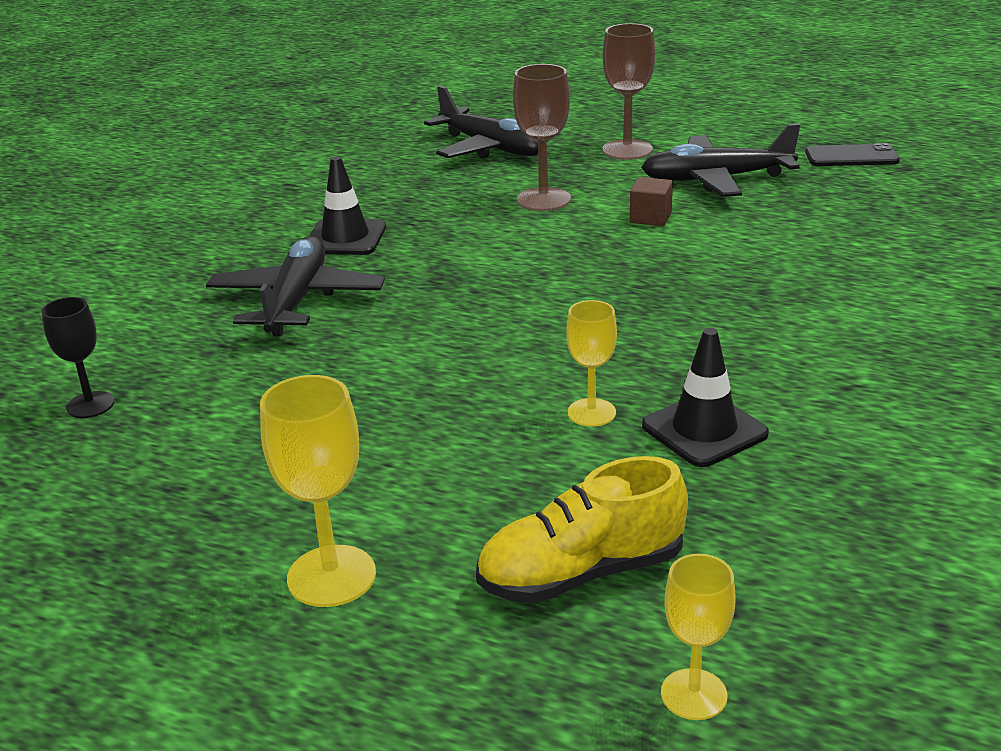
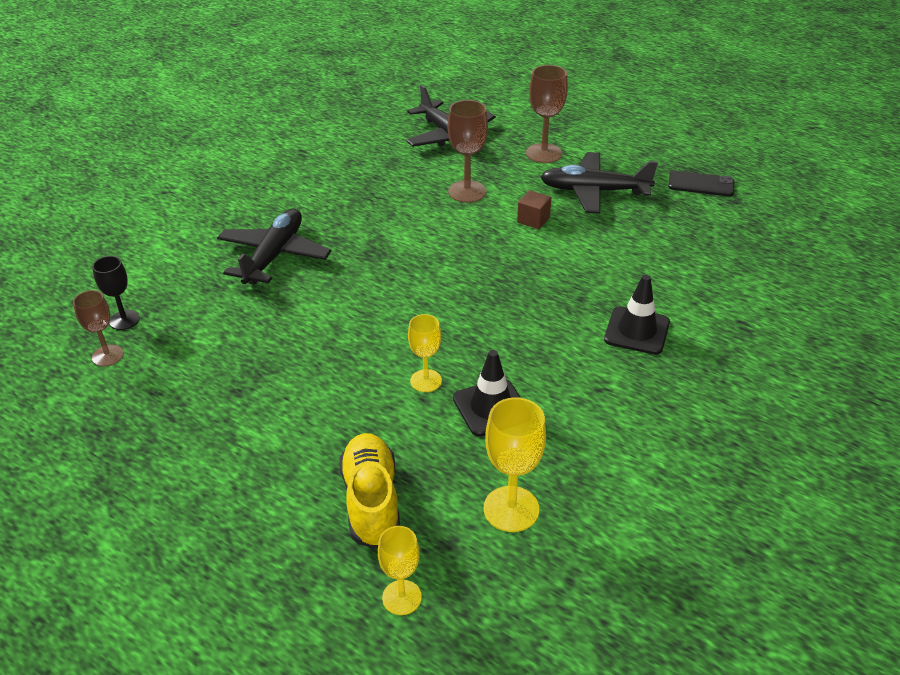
camera: 10 degrees right, 10 degrees up
yellow goblet [260,375,376,607] -> yellow goblet moved to [484,397,546,532]
black traffic cone [309,156,386,255] -> black traffic cone moved to [604,275,670,355]
yellow shoe [476,456,688,603] -> yellow shoe turned 90 degrees clockwise [339,433,400,549]
none -> brown goblet [73,290,124,366]

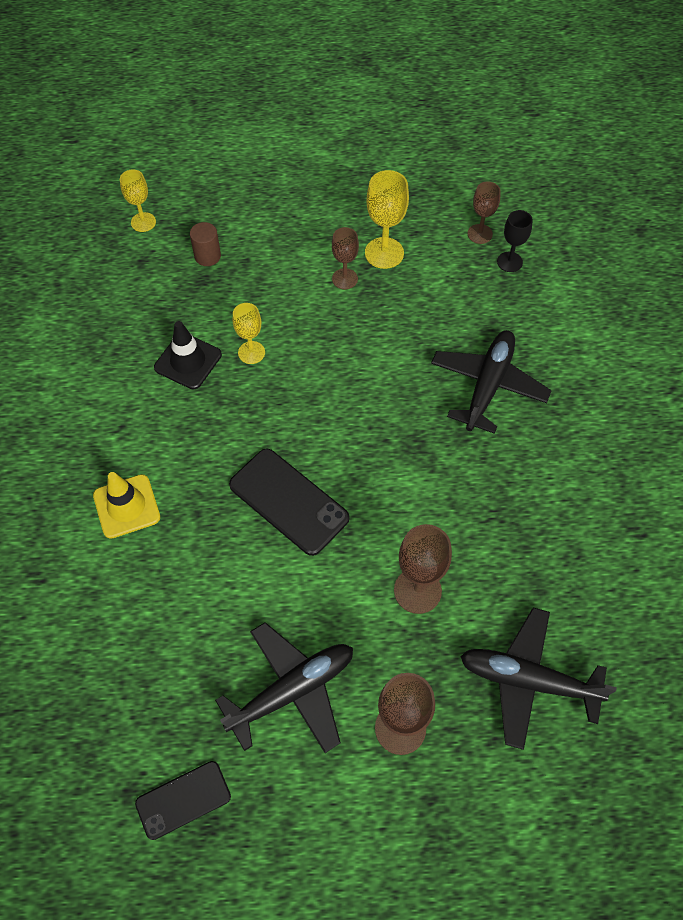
camera: 140 degrees right, 20 degrees up
black plane [217,209,331,285] -> black plane turned 135 degrees counterclockwise [431,330,552,434]
yellow shoe [339,433,400,549] -> brown cylinder [190,222,221,266]
yellow goblet [484,397,546,532] -> yellow goblet moved to [365,170,409,269]
brown cube [517,190,551,229] -> none
black traffic cone [604,275,670,355] -> yellow traffic cone [93,472,160,539]
none -> black phone [229,448,349,556]
none -> brown goblet [332,227,359,289]

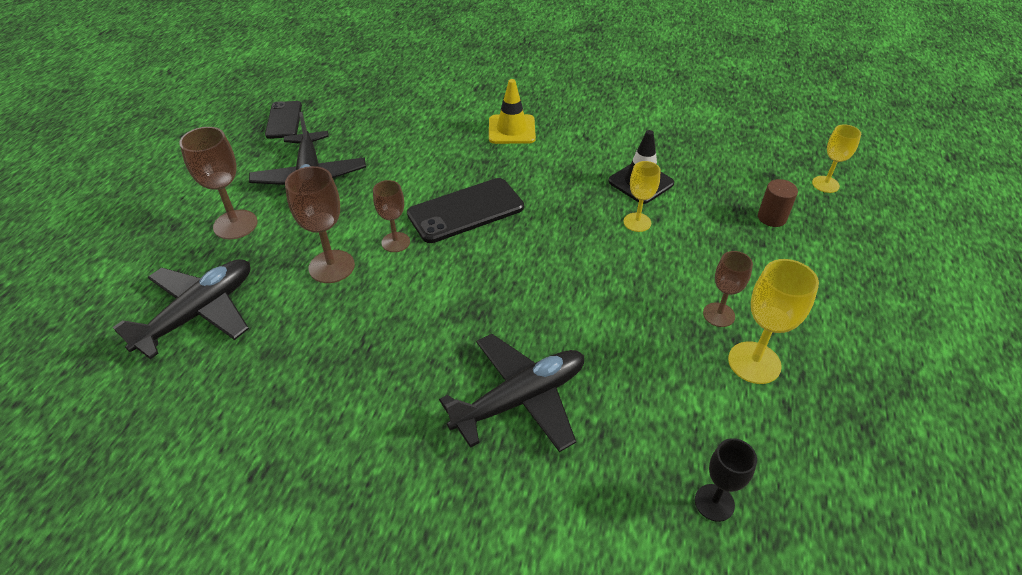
camera: 110 degrees right, 15 degrees down
black plane [431,330,552,434] -> black plane turned 75 degrees counterclockwise [439,334,584,452]
brown goblet [468,181,501,244] -> brown goblet moved to [373,180,410,252]

